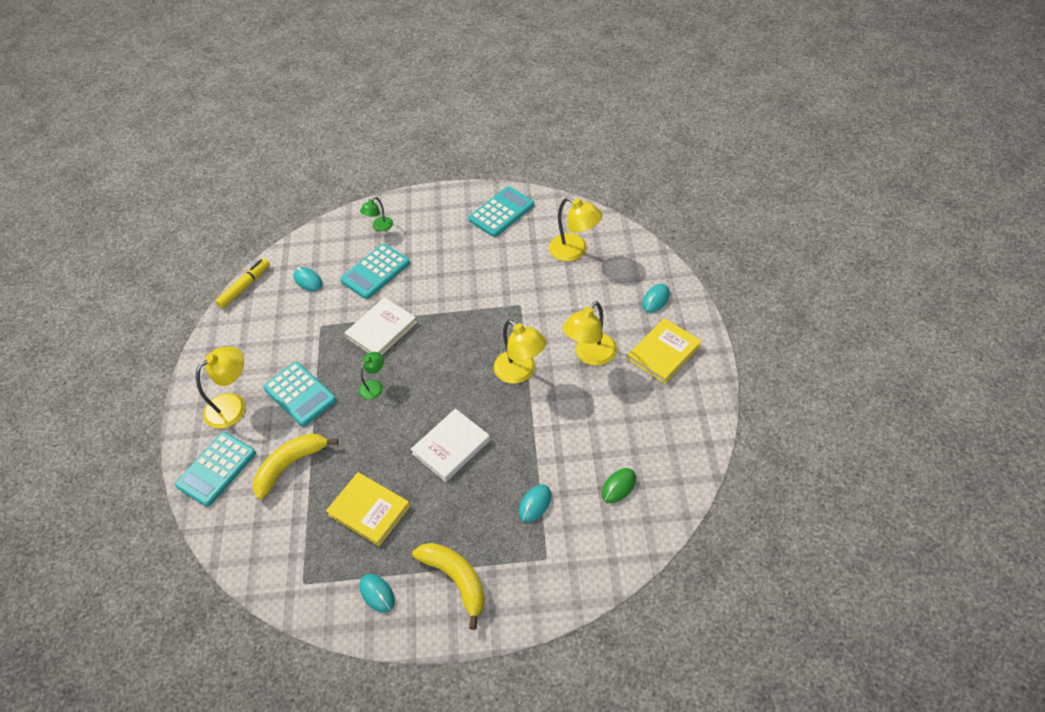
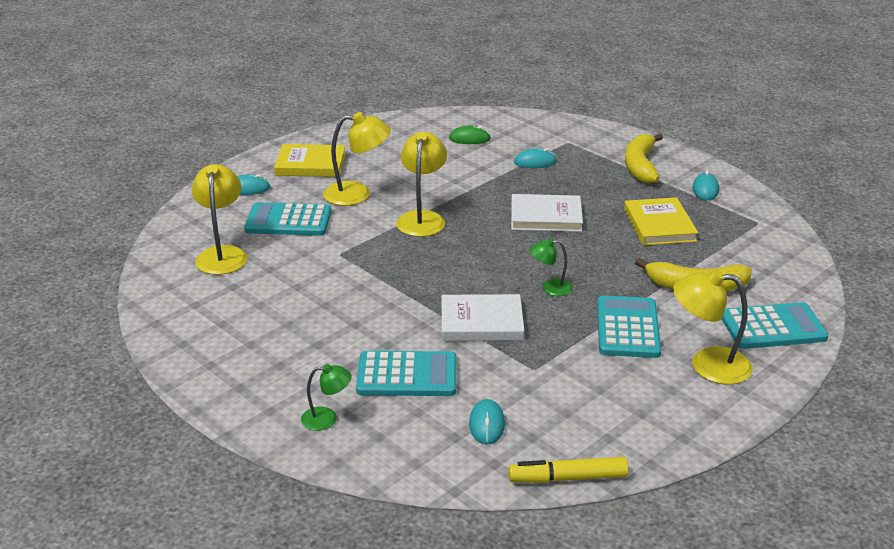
camera: 135 degrees left, 20 degrees down
turquoise calculator [468,186,534,237] -> turquoise calculator moved to [244,202,331,236]

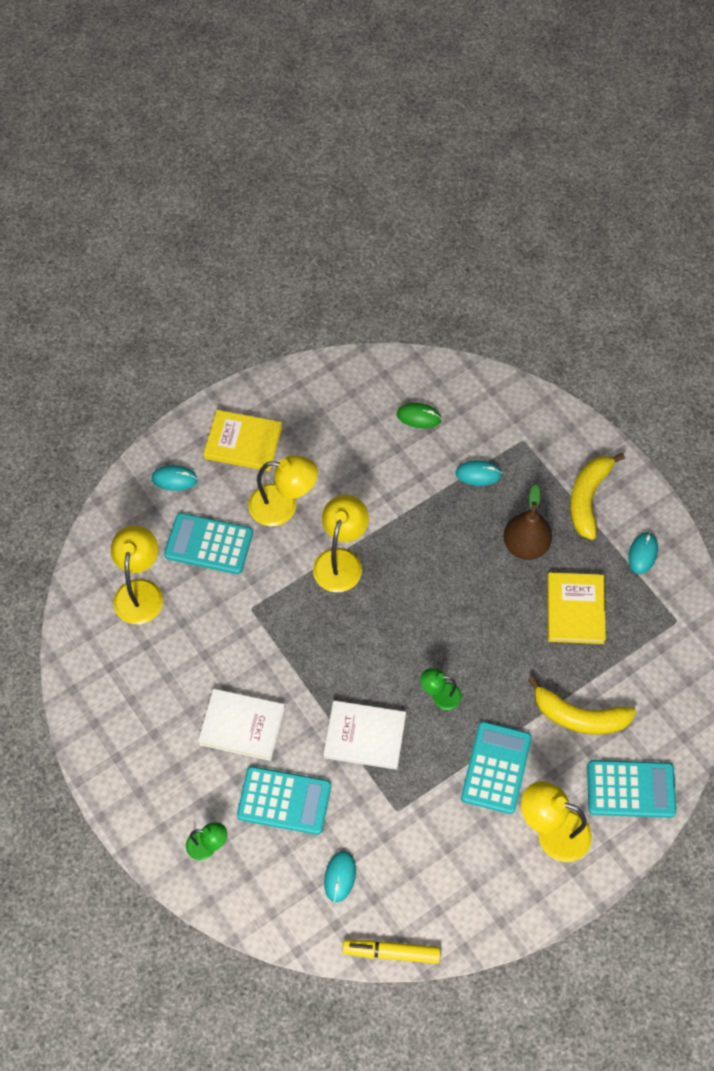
camera: 10 degrees right, 30 degrees up
white book [511,194,583,232] -> white book moved to [198,689,285,761]
none -> brown pear [503,485,552,560]

